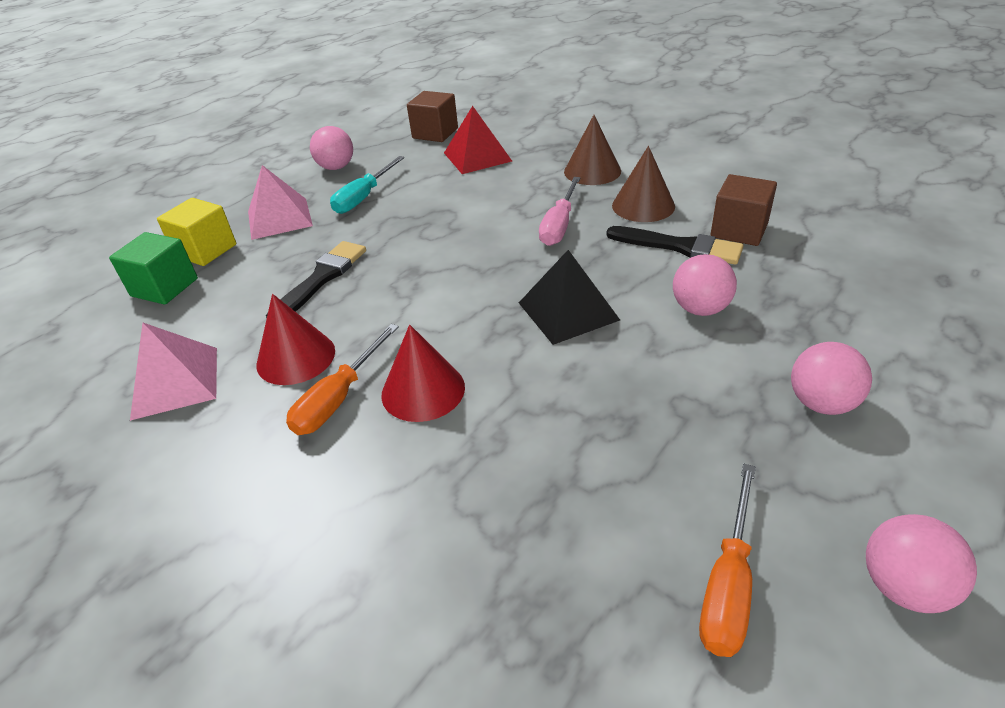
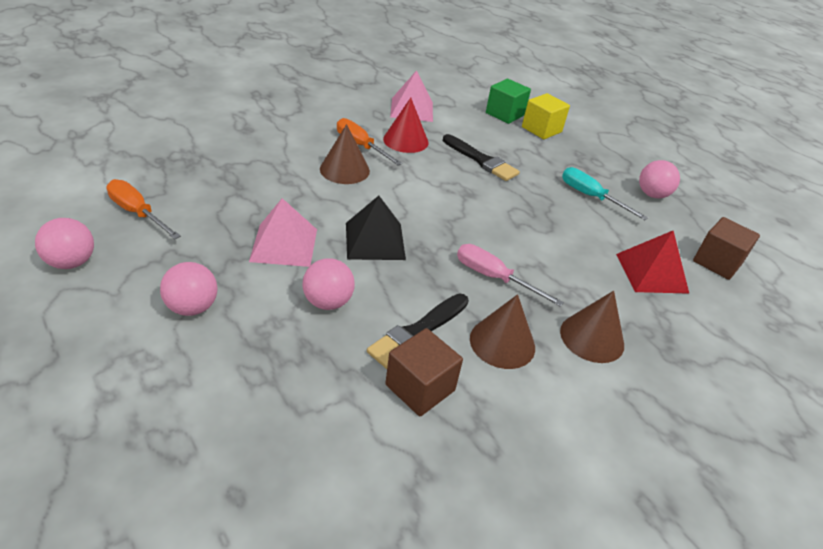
camera: 100 degrees right, 0 degrees up
pink pyramid [248,165,313,240] -> pink pyramid moved to [249,198,317,267]
red cone [381,325,465,422] -> brown cone [320,124,370,184]

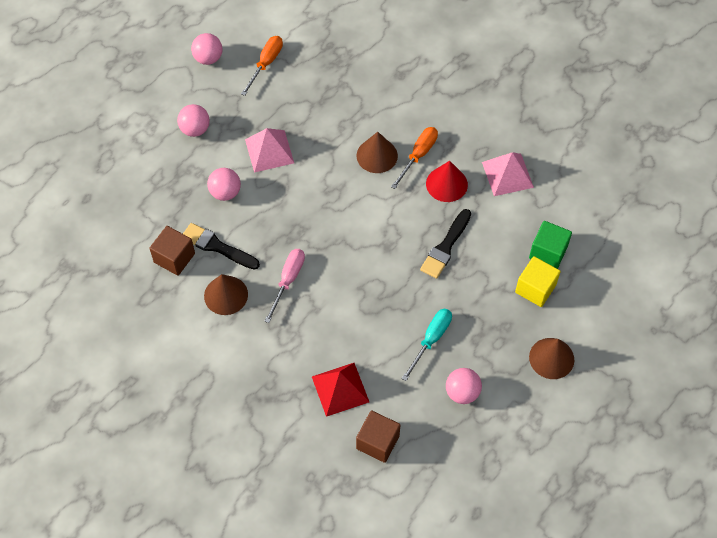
camera: 80 degrees right, 20 degrees up
black pyramid [346,196,406,260] -> none
brown cone [560,291,624,363] -> brown cone moved to [529,338,574,379]

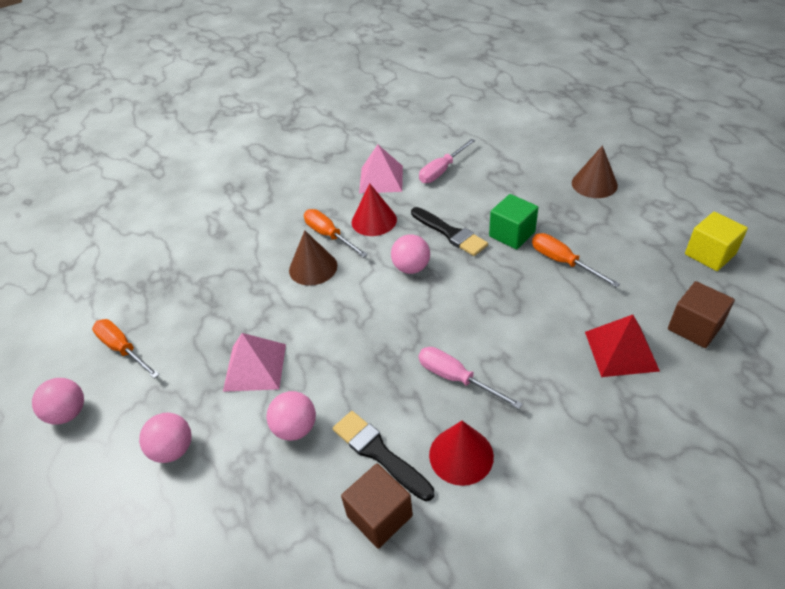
camera: 70 degrees left, 15 degrees down
black brush [183,223,260,270] -> black brush turned 90 degrees clockwise [333,411,434,501]
brown cone [204,274,248,315] -> red cone [429,421,494,486]
turquoise screwdriver [401,309,452,381] -> orange screwdriver [532,233,620,288]
pink ball [446,368,482,404] -> pink ball moved to [391,234,430,274]
yellow cube [515,256,561,307] -> yellow cube moved to [685,212,748,271]
green cube [529,221,572,269] -> green cube moved to [489,194,538,249]
none -> pink screwdriver [419,139,475,183]

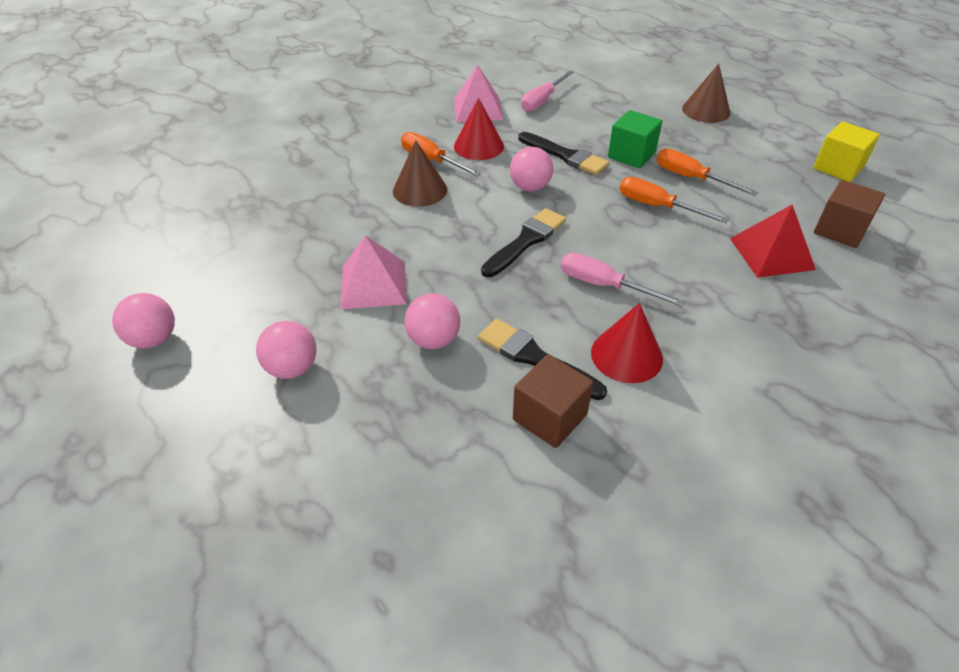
camera: 10 degrees left, 0 degrees up
orange screwdriver [92,319,160,379] -> orange screwdriver moved to [620,177,729,223]
none -> black brush [481,208,566,277]

